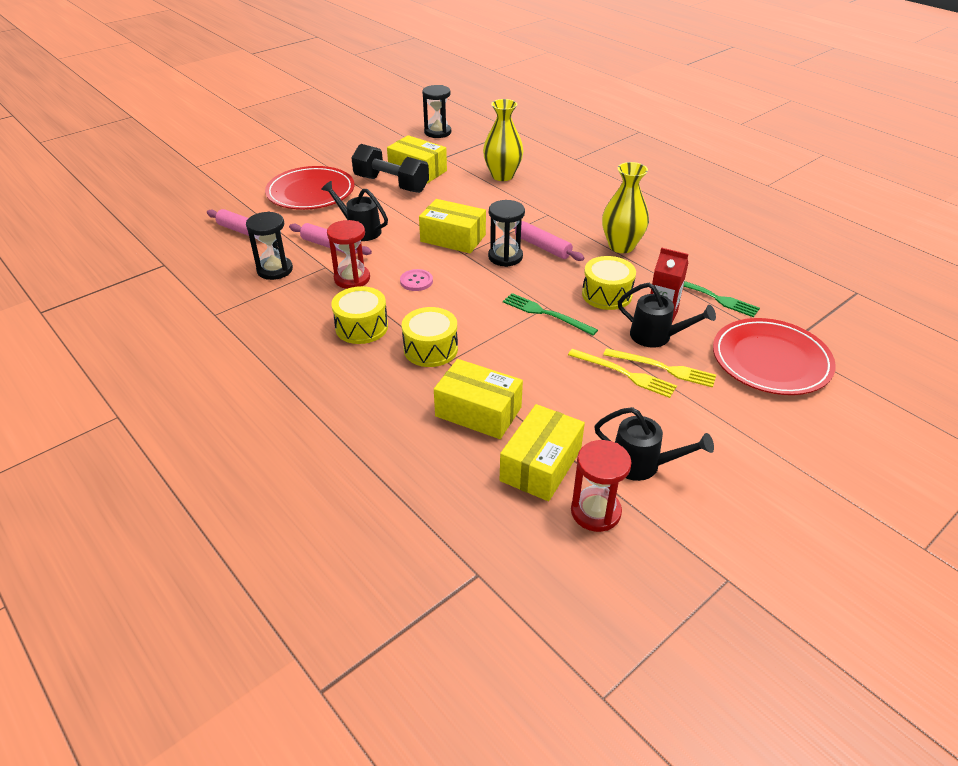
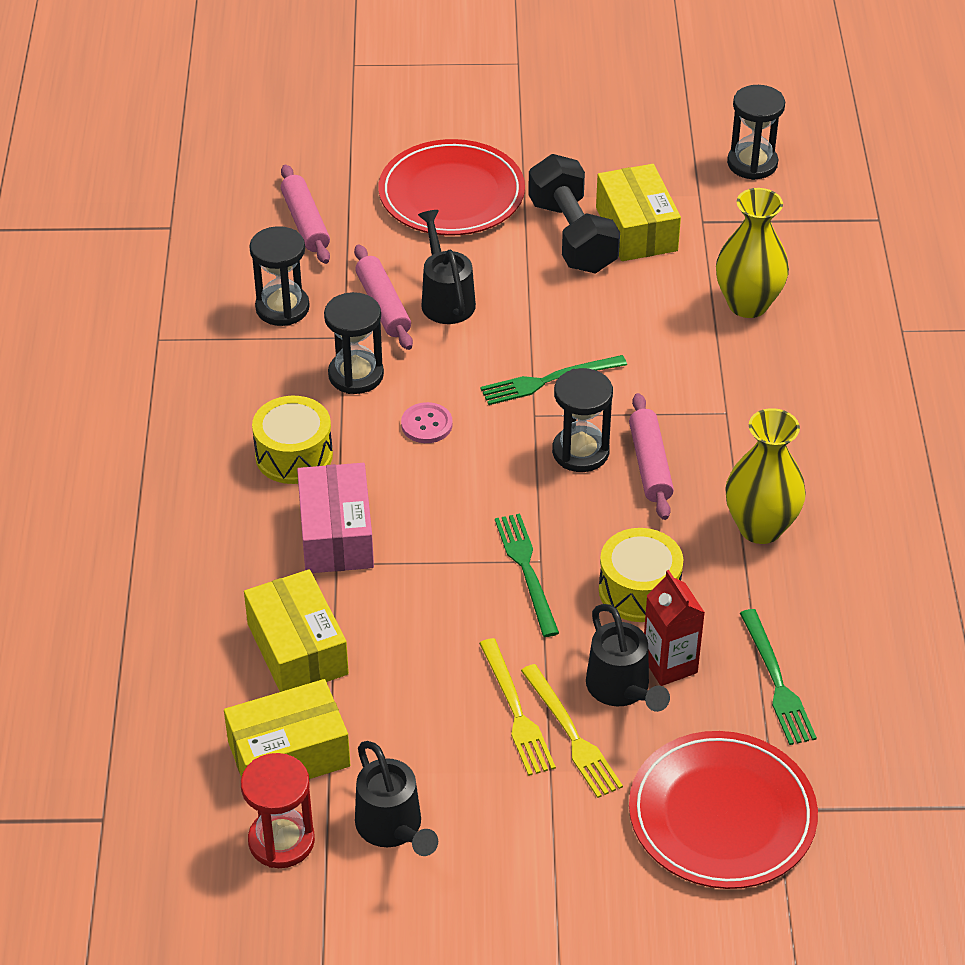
camera: 40 degrees right, 5 degrees up
red hourglass [327,220,370,289] -> black hourglass [324,292,384,394]
yellow drum [402,307,458,367] -> pink box [297,463,374,573]
yellow box [419,199,486,253] -> green fork [480,355,627,405]

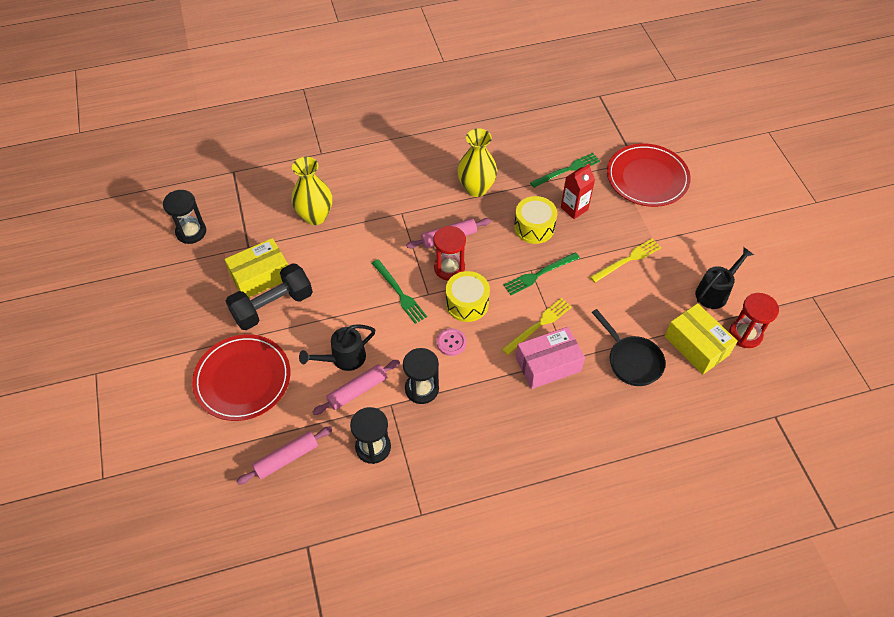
camera: 105 degrees left, 10 degrees up
yellow box [244,569,349,692] -> black pan [592,309,665,386]
yellow drum [252,396,333,484] -> yellow drum moved to [446,271,490,322]
yellow fork [521,664,623,798] -> yellow fork moved to [502,298,572,355]
black hourglass [552,368,613,472] -> red hourglass [433,226,466,281]
black watering can [586,604,670,712] -> none

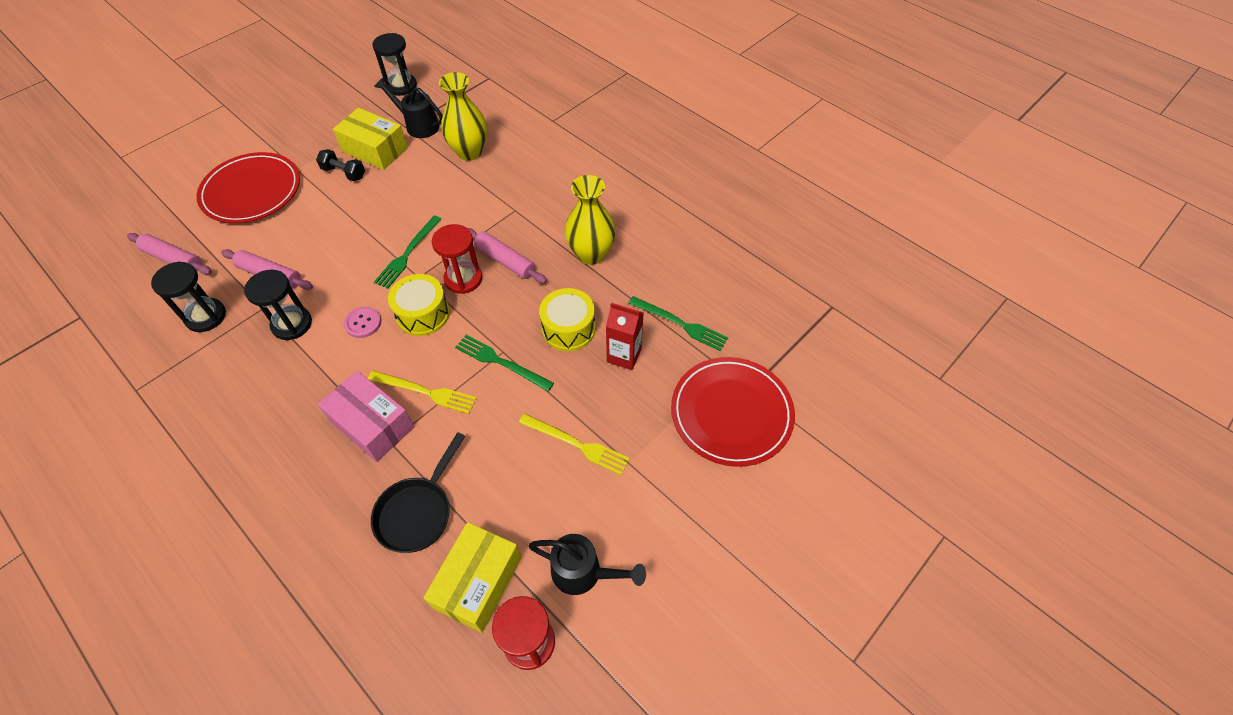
camera: 60 degrees right, 0 degrees up
black dumbbell [226,263,313,330] -> black dumbbell [316,149,365,181], size x0.54
black watering can [299,324,375,371] -> black watering can moved to [374,78,443,138]

